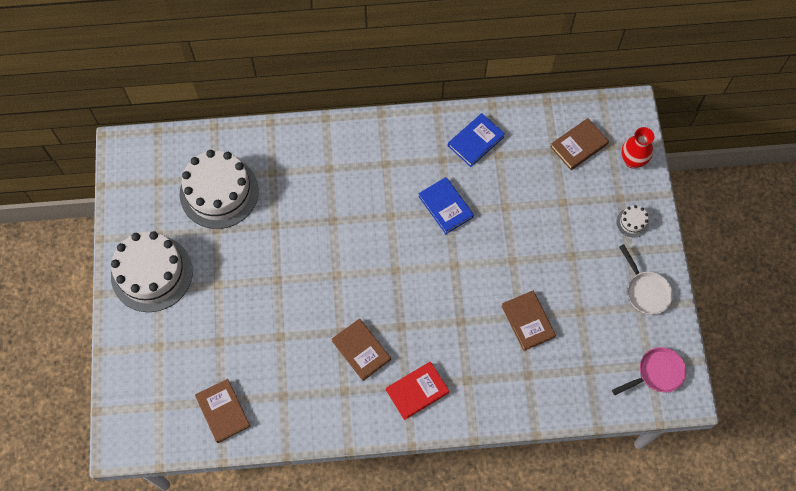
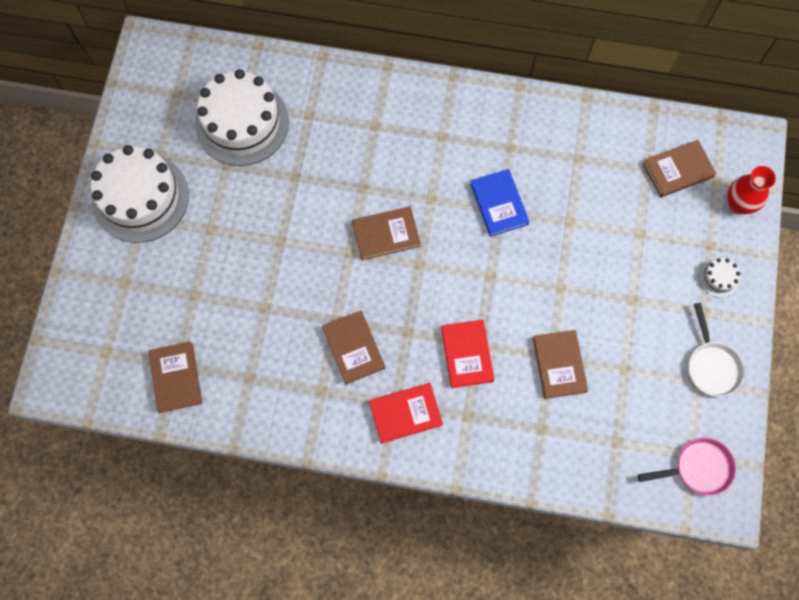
camera: 15 degrees right, 5 degrees up
blue book [448,113,505,167] -> none
none -> brown book [352,206,421,260]
none -> red book [441,319,494,388]

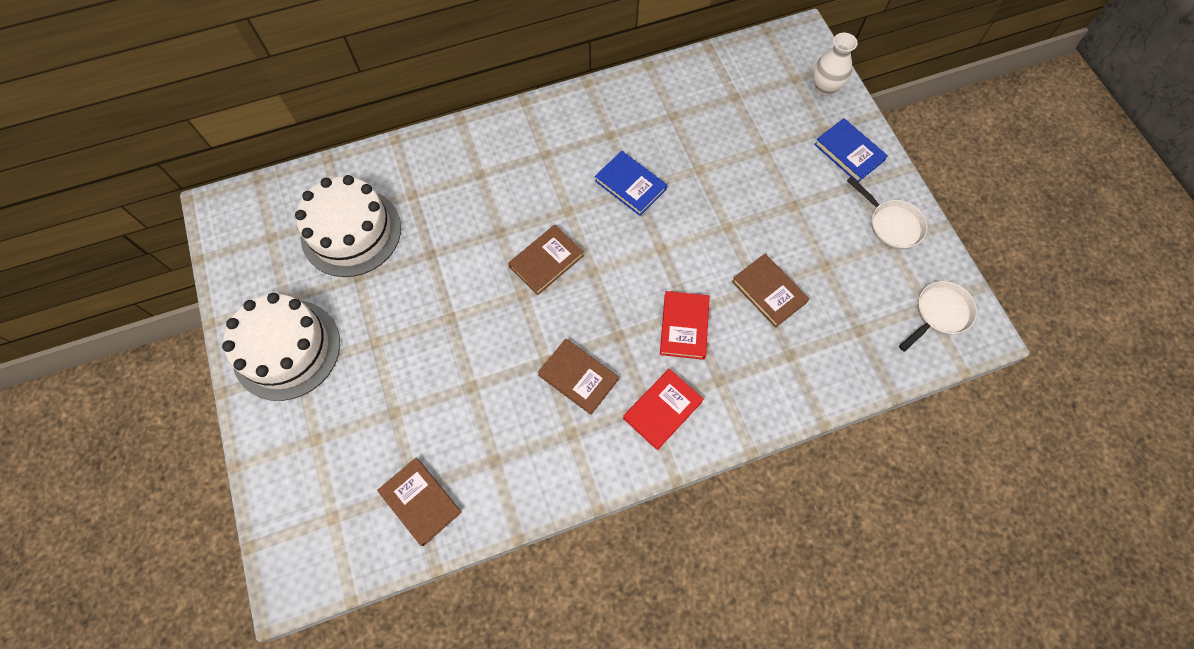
camera: 30 degrees left, 5 degrees down
red book [441,319,494,388] -> red book turned 45 degrees clockwise [660,291,710,360]
pink pan [638,437,736,496] -> white pan [899,281,977,352]
brown book [643,140,716,198] -> none
white cake [698,258,740,298] -> blue book [814,118,888,182]
red vase [727,166,776,214] -> white vase [813,33,858,96]

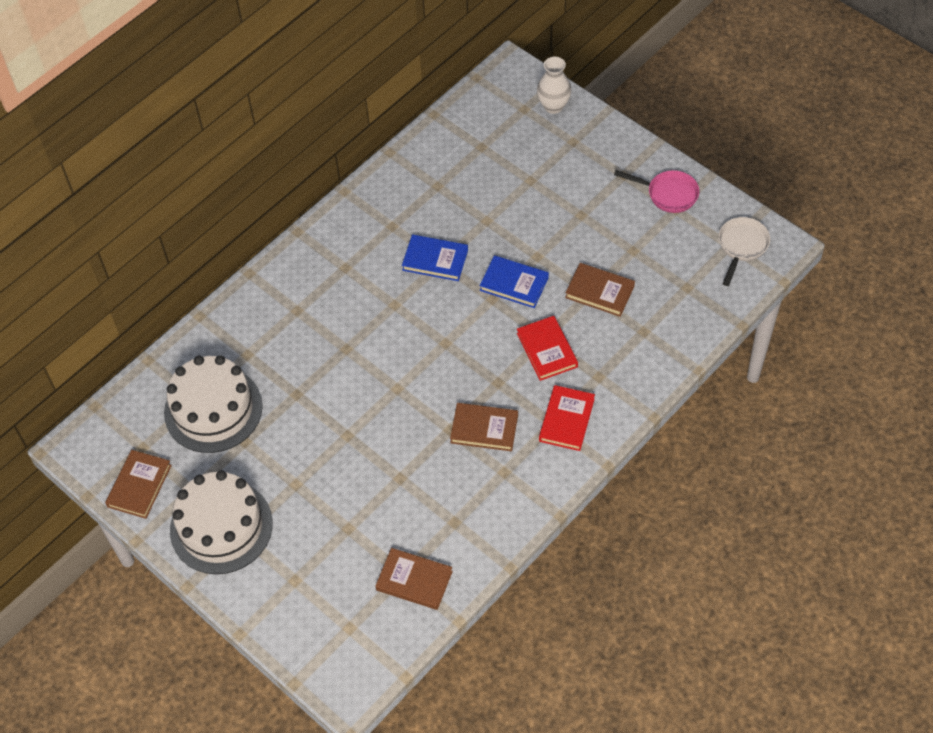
camera: 25 degrees left, 10 degrees down
brown book [508,225,584,295] -> brown book moved to [105,450,172,519]
blue book [814,118,888,182] -> blue book moved to [480,255,549,308]
white pan [847,176,928,249] -> pink pan [614,170,699,213]

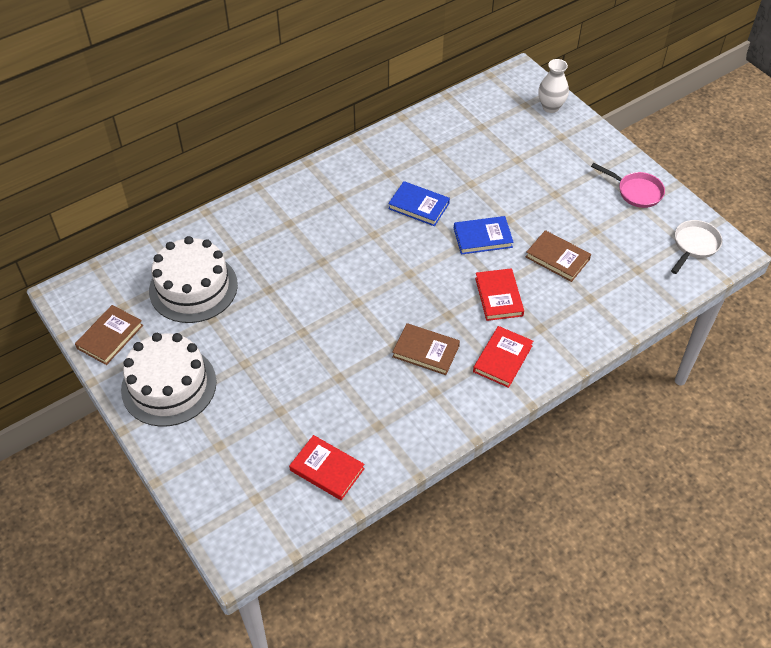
camera: 10 degrees right, 5 degrees down
brown book [375,548,453,610] -> red book [289,435,365,500]
blue book [480,255,549,308] -> blue book turned 45 degrees counterclockwise [454,216,514,255]

